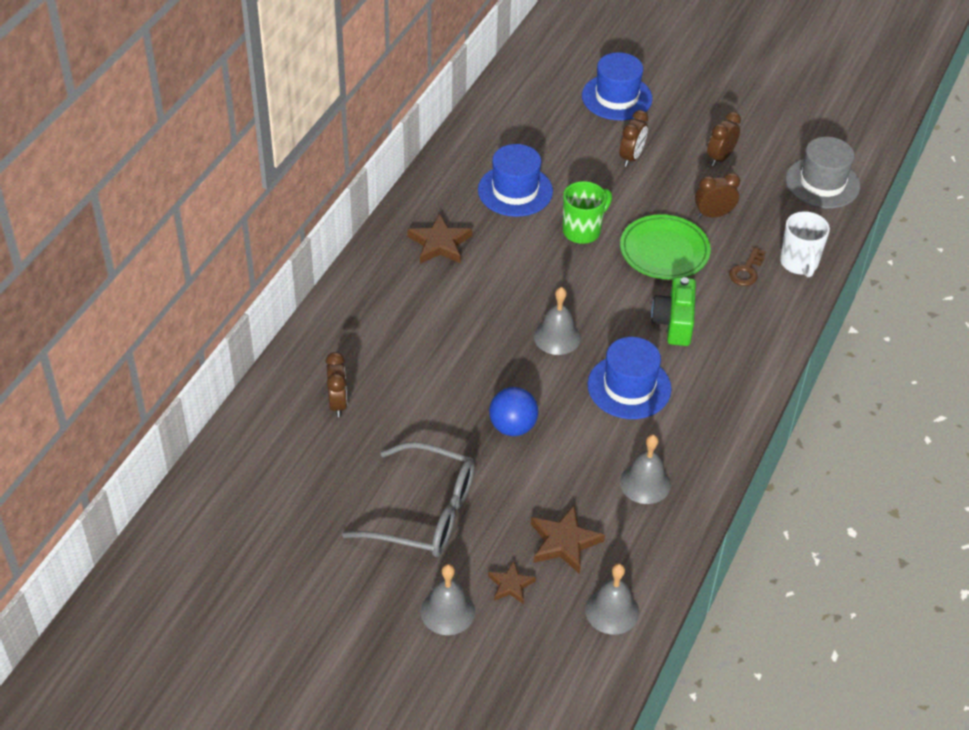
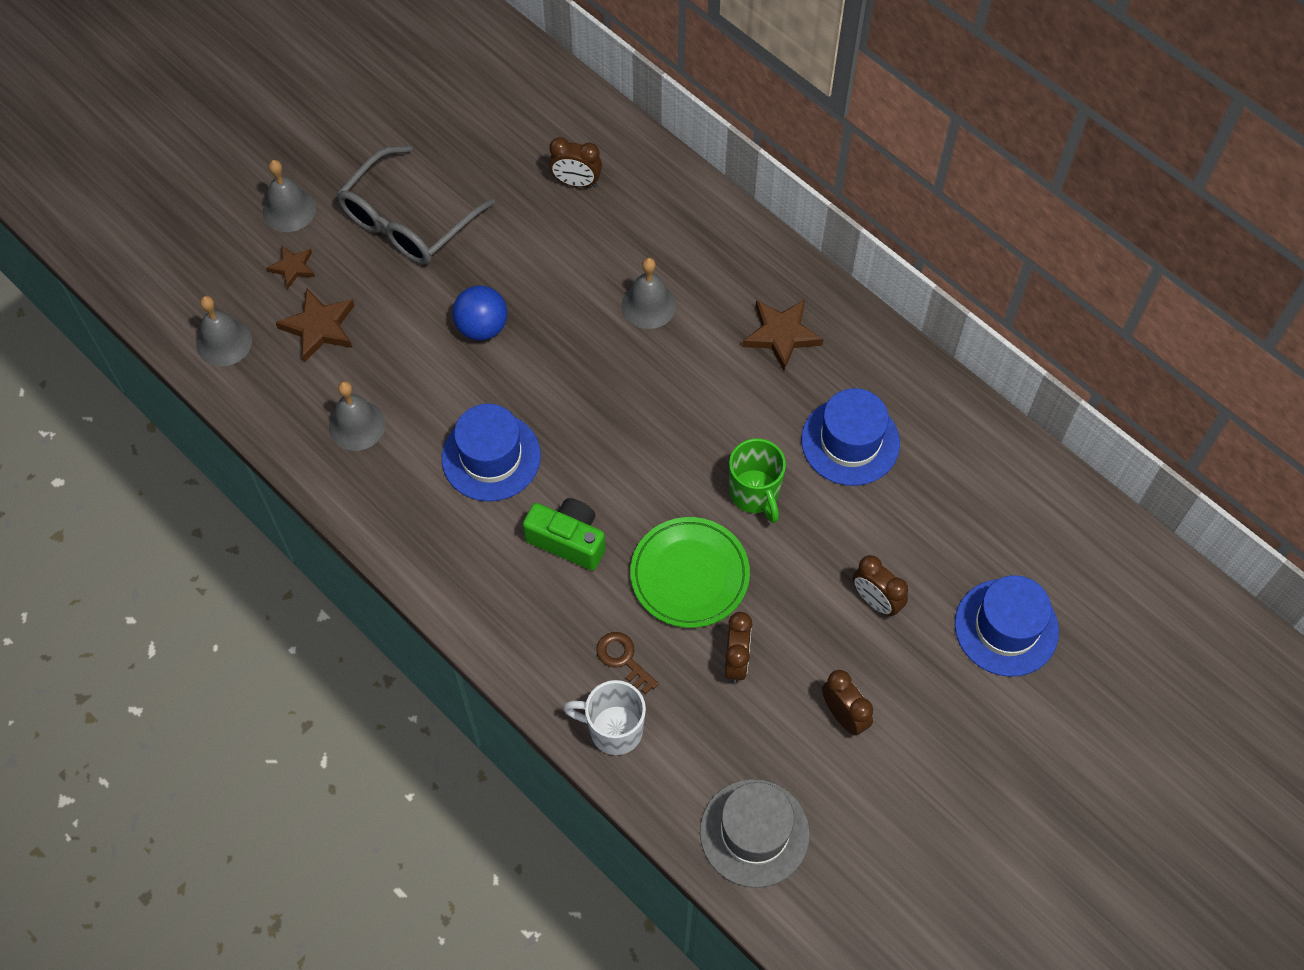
camera: 110 degrees right, 15 degrees up
grey bell [534,287,581,355] -> grey bell moved to [622,258,676,329]

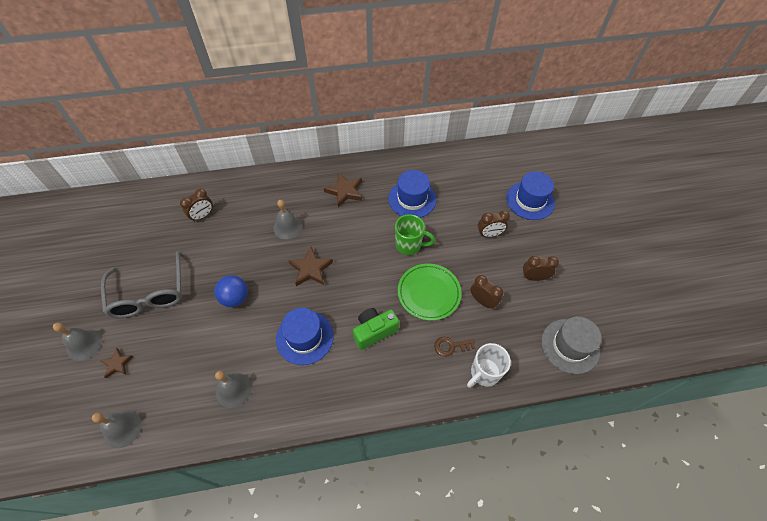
camera: 55 degrees left, 5 degrees down
brown star [275,288,355,362] -> brown star moved to [288,247,333,286]

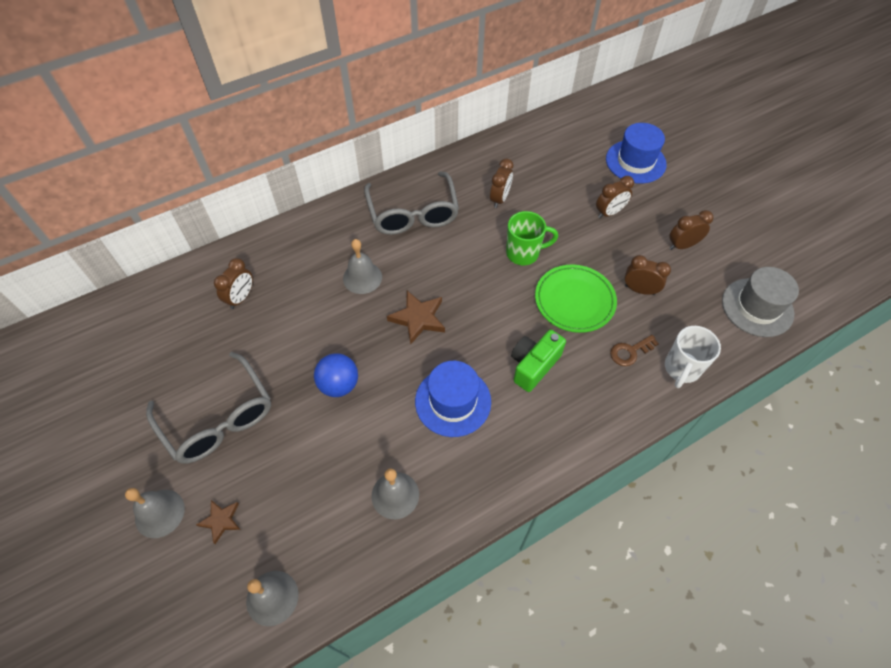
camera: 20 degrees left, 0 degrees up
brown star [324,173,362,207] -> grey glasses [364,172,459,235]
blue hat [388,170,436,218] -> brown clock [490,159,513,208]

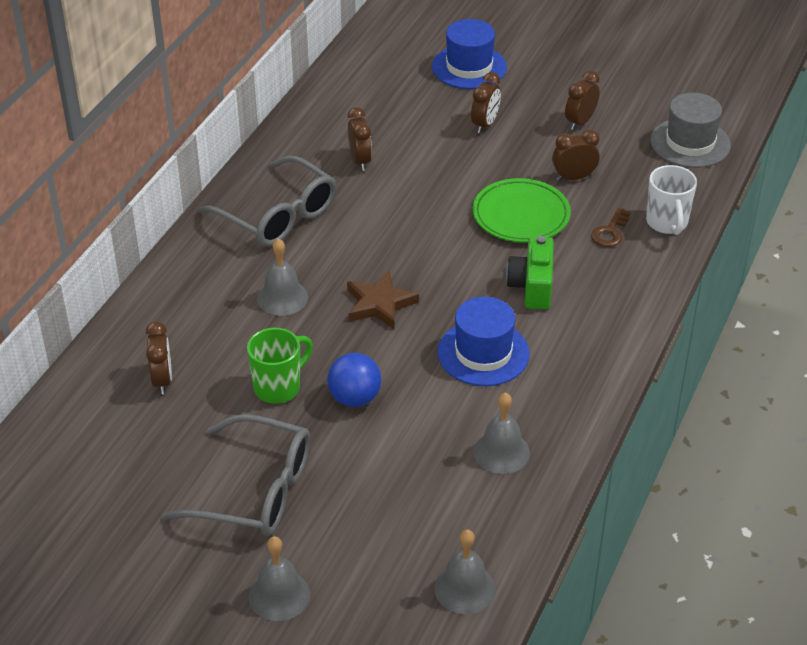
camera: 35 degrees left, 15 degrees down
brown star [196,500,241,544] -> none
green mug [506,211,558,265] -> green mug moved to [247,328,313,404]

